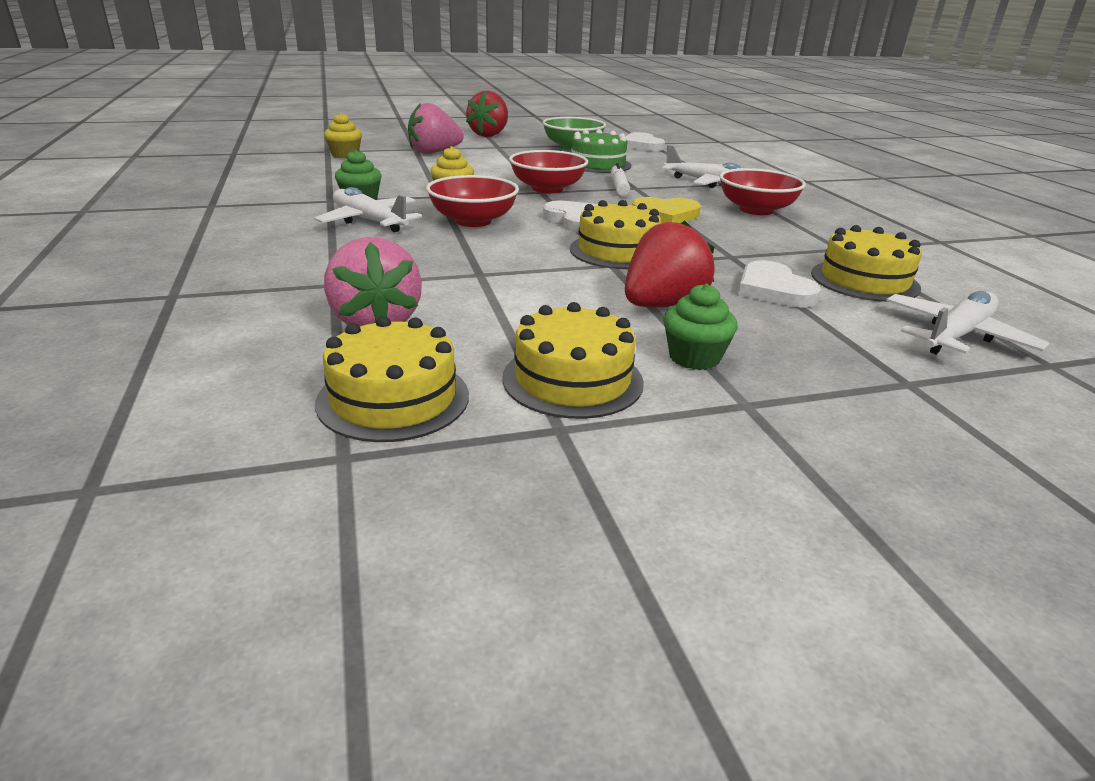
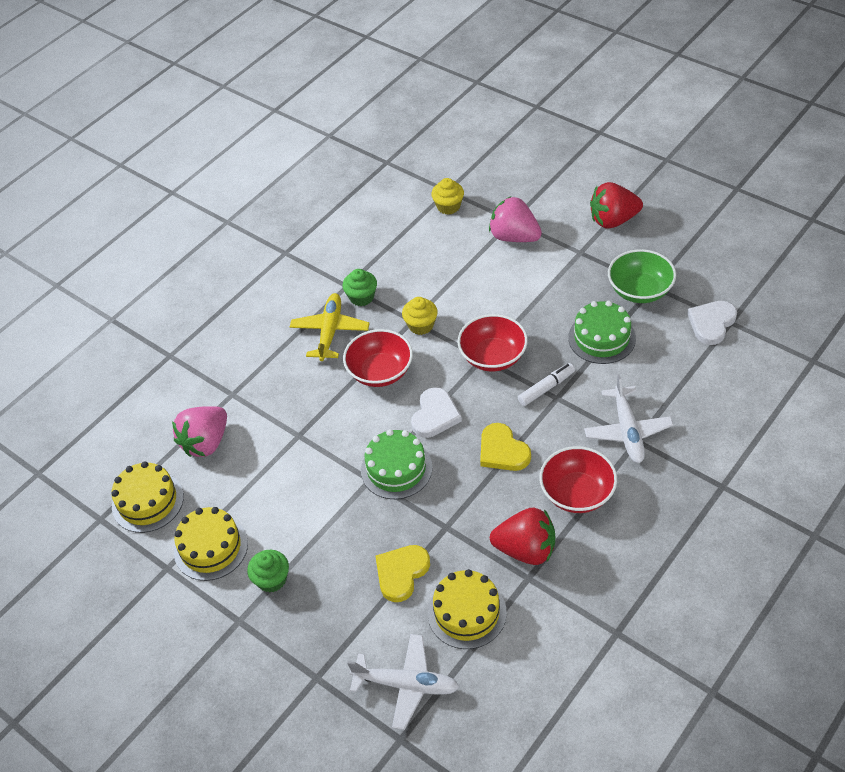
camera: 60 degrees right, 20 degrees up
white plane [314,187,422,232] -> yellow plane [290,293,370,361]
yellow cake [570,200,661,269] -> green cake [361,429,432,499]
red strawberry [625,220,715,307] -> red strawberry moved to [490,508,555,565]
white heart [738,260,821,308] -> yellow heart [375,545,430,602]

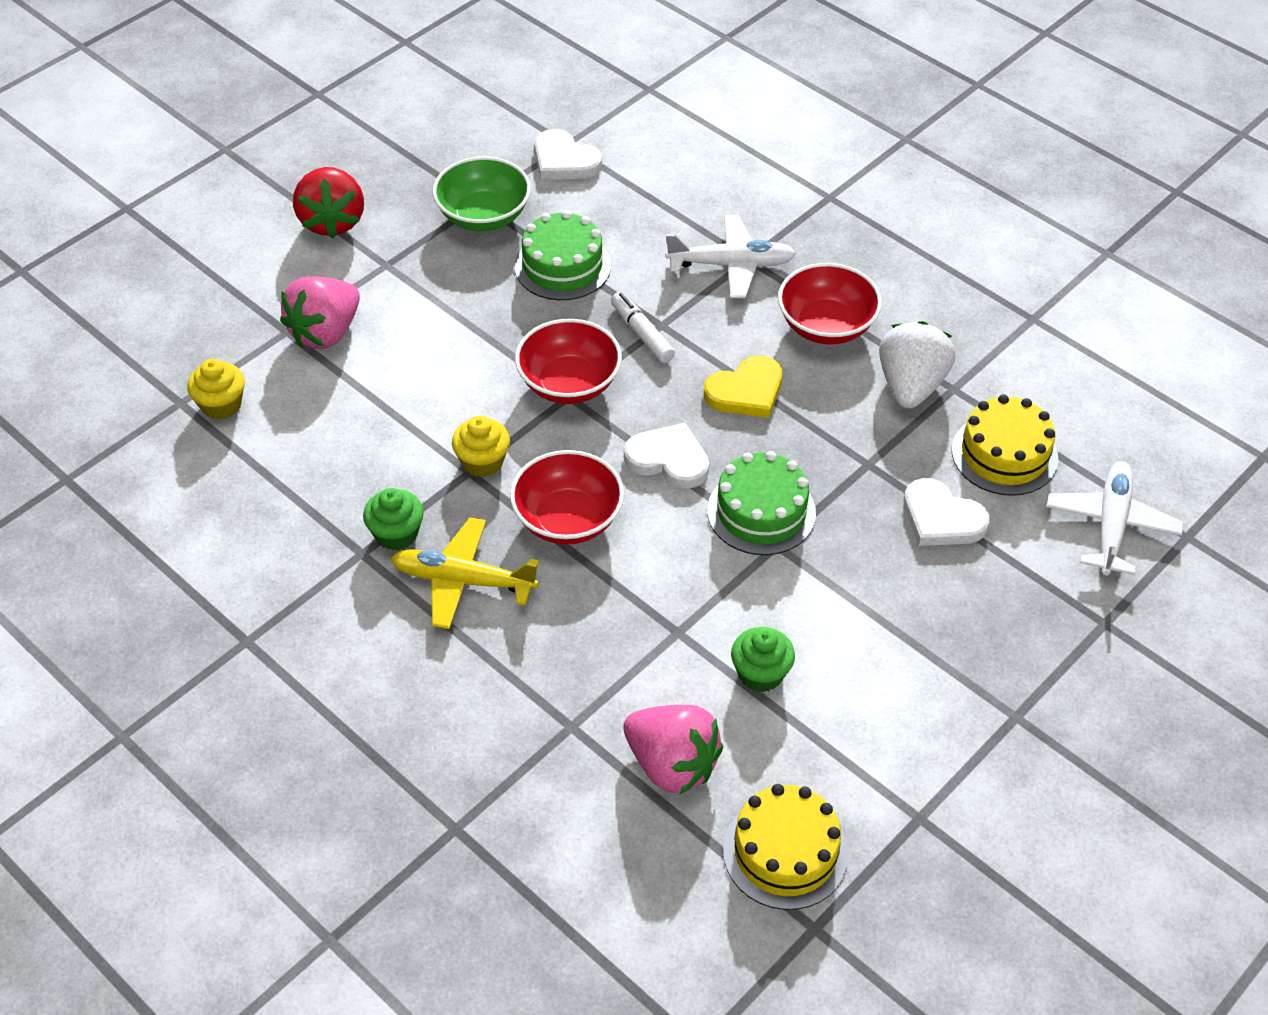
camera: 90 degrees left, 0 degrees up
yellow cake [174,507,248,581] -> none
green cupcake [247,550,289,593] -> green cupcake moved to [731,627,795,692]
yellow heart [375,545,430,602] -> white heart [904,478,990,546]
red strawberry [490,508,555,565] -> white strawberry [879,321,956,409]

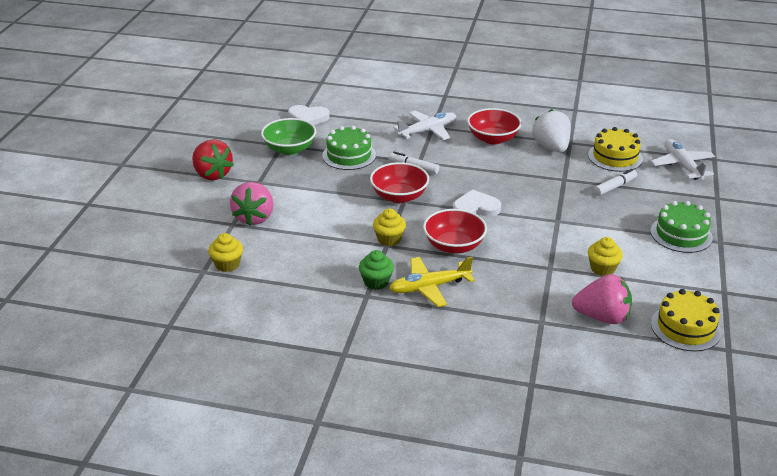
camera: 30 degrees left, 15 degrees down
yellow heart [704,355,782,418] -> none
green cake [707,451,816,555] -> green cake moved to [650,201,713,253]
green cupcake [731,627,795,692] -> yellow cupcake [588,237,623,276]
white heart [904,478,990,546] -> white marker [594,169,637,196]

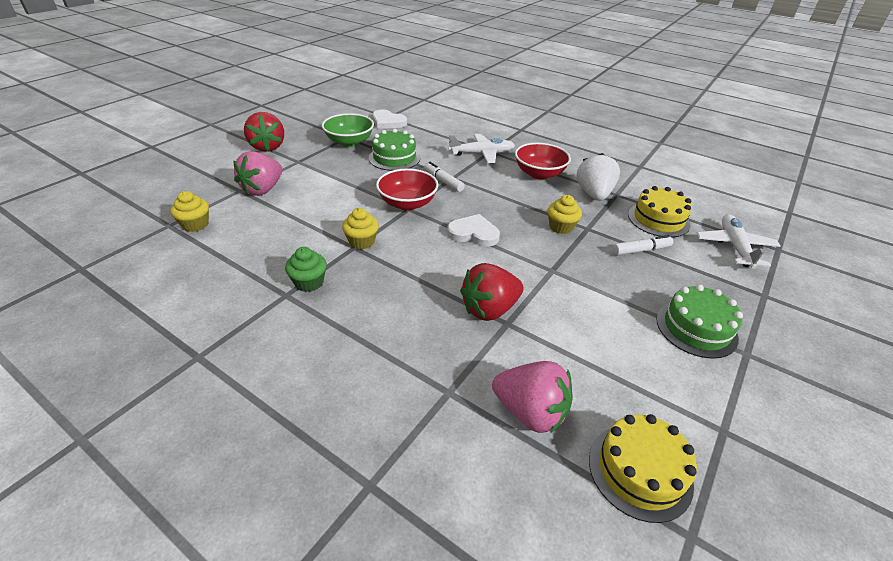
camera: 20 degrees right, 5 degrees up
yellow plane [389,257,475,307] -> none
red bowl [423,209,487,254] -> none
yellow cupcake [588,237,623,276] -> yellow cupcake moved to [548,195,582,234]
none -> red strawberry [460,263,524,321]

